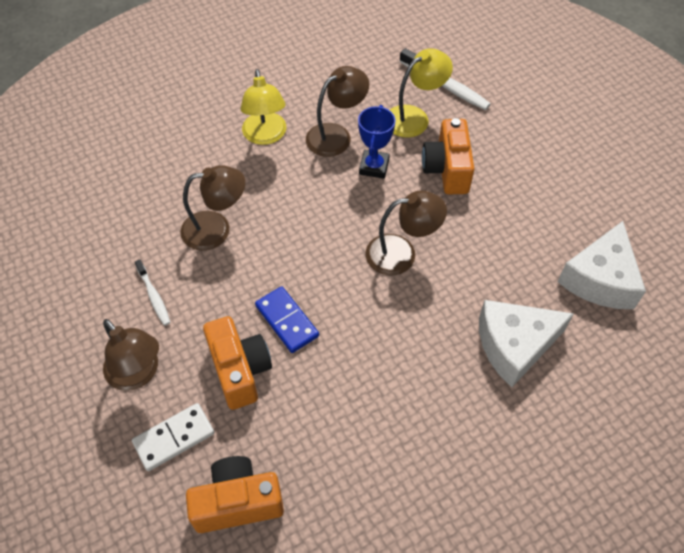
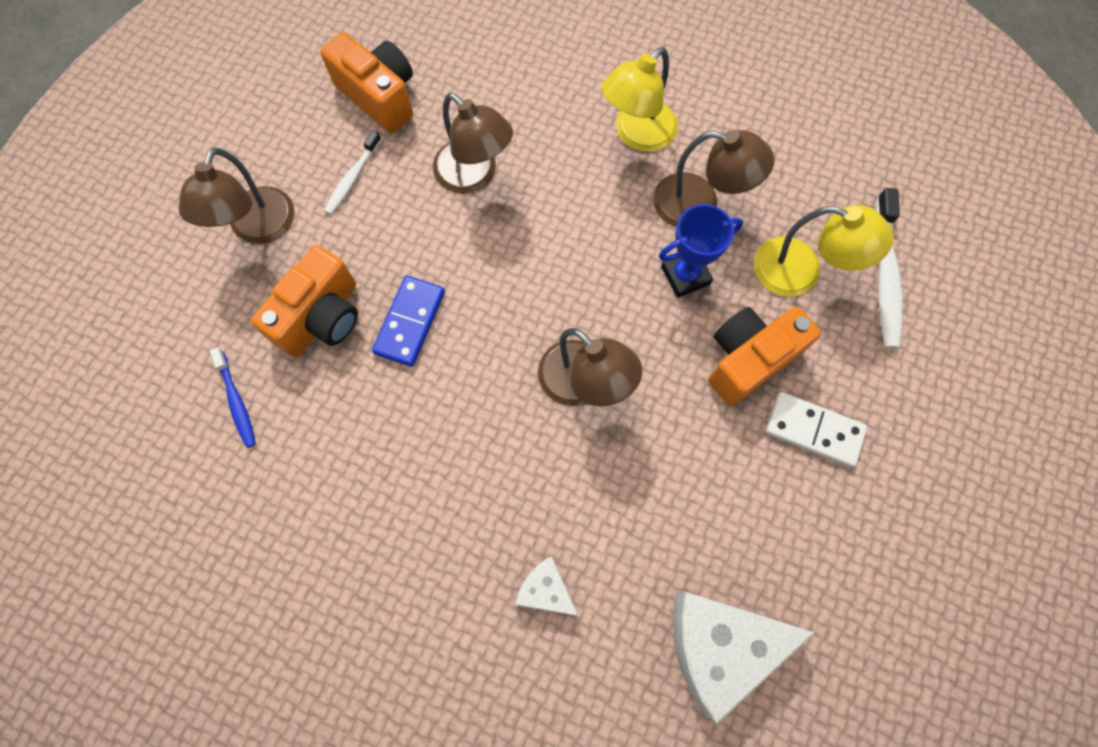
camera: 55 degrees right, 15 degrees up
white domino [132,403,214,471] -> white domino moved to [765,392,867,467]
orange camera [186,456,284,533] -> orange camera moved to [320,32,413,133]
white cheese [479,300,574,387] -> white cheese [515,556,578,616], size x0.50
none -> blue toothbrush [210,348,256,448]

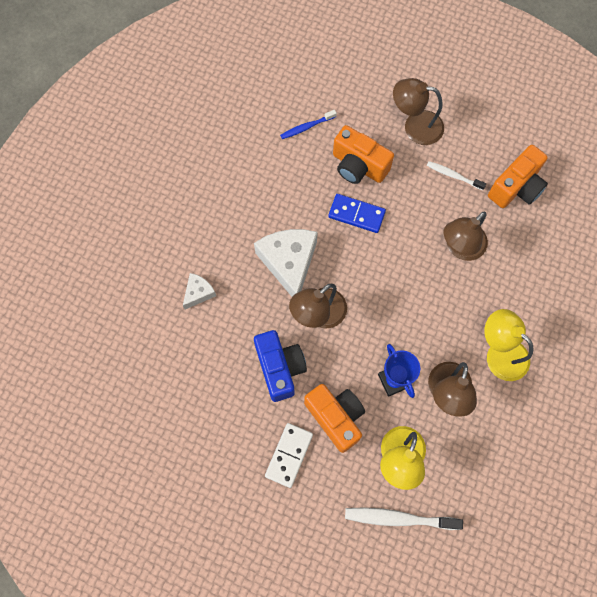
camera: 90 degrees right, 0 degrees up
white cheese [673,592,815,724] -> white cheese moved to [254,229,318,297]
none -> blue camera [254,330,307,402]

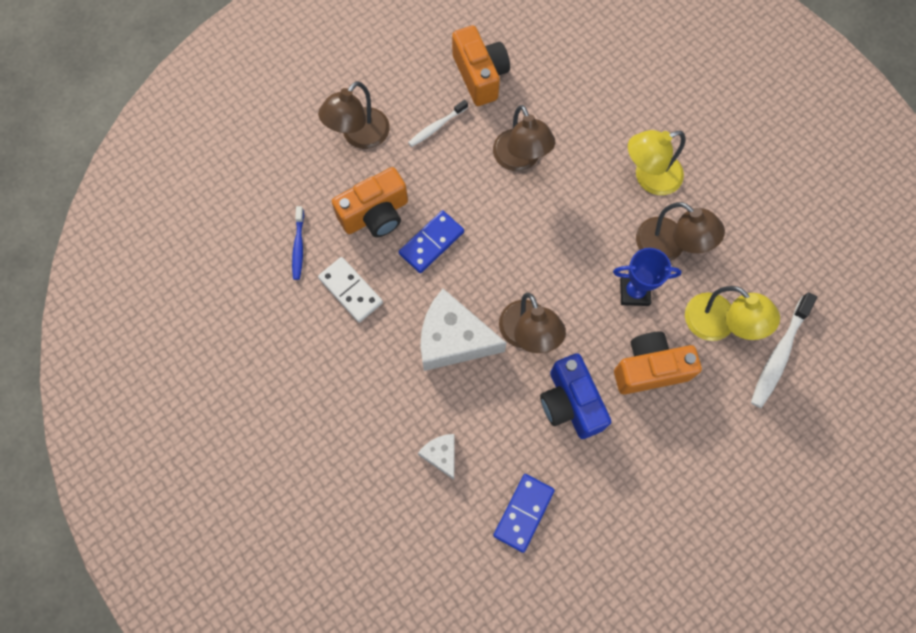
camera: 65 degrees left, 0 degrees up
blue camera [254,330,307,402] -> blue camera turned 120 degrees counterclockwise [540,353,611,439]
white domino [265,423,313,488] -> white domino moved to [318,257,383,322]
none -> blue domino [493,474,555,553]

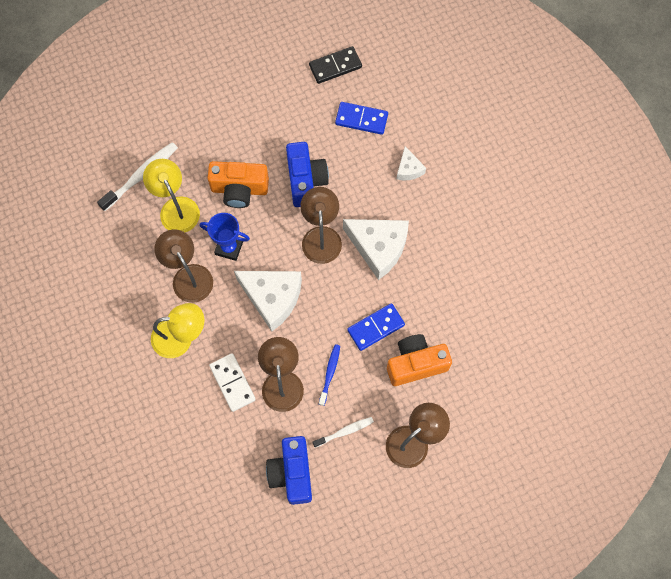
camera: 165 degrees left, 0 degrees up
blue toothbrush [292,206,304,280] -> blue toothbrush moved to [319,344,340,406]
white domino [318,257,383,322] -> white domino moved to [209,353,256,412]
orange camera [452,25,510,106] -> blue camera [266,436,312,505]
blue domino [493,474,555,553] -> blue domino turned 60 degrees clockwise [335,102,388,135]
none -> white cheese [234,271,302,332]
none -> black domino [309,46,362,84]

